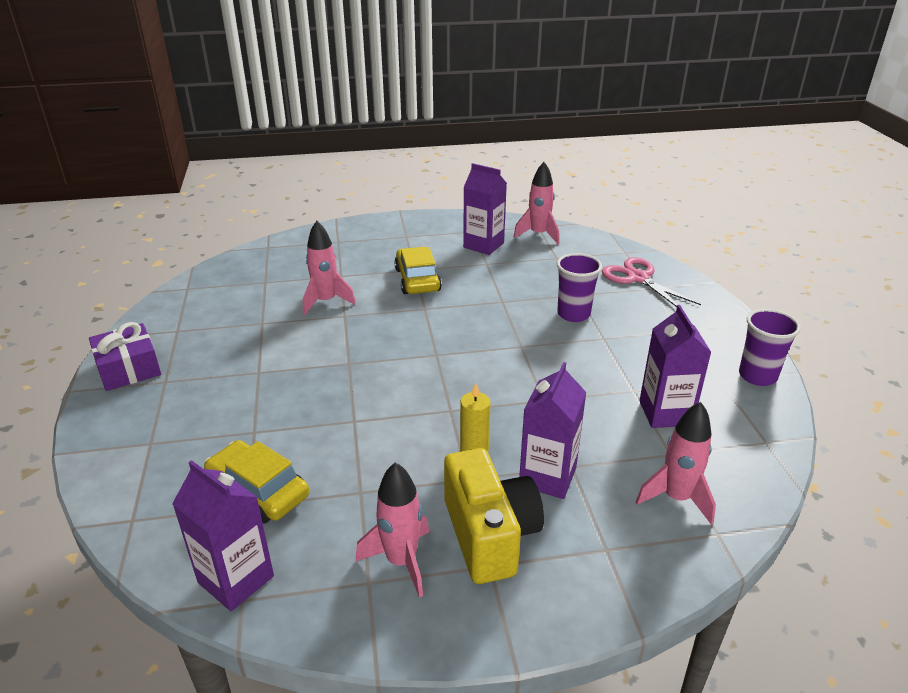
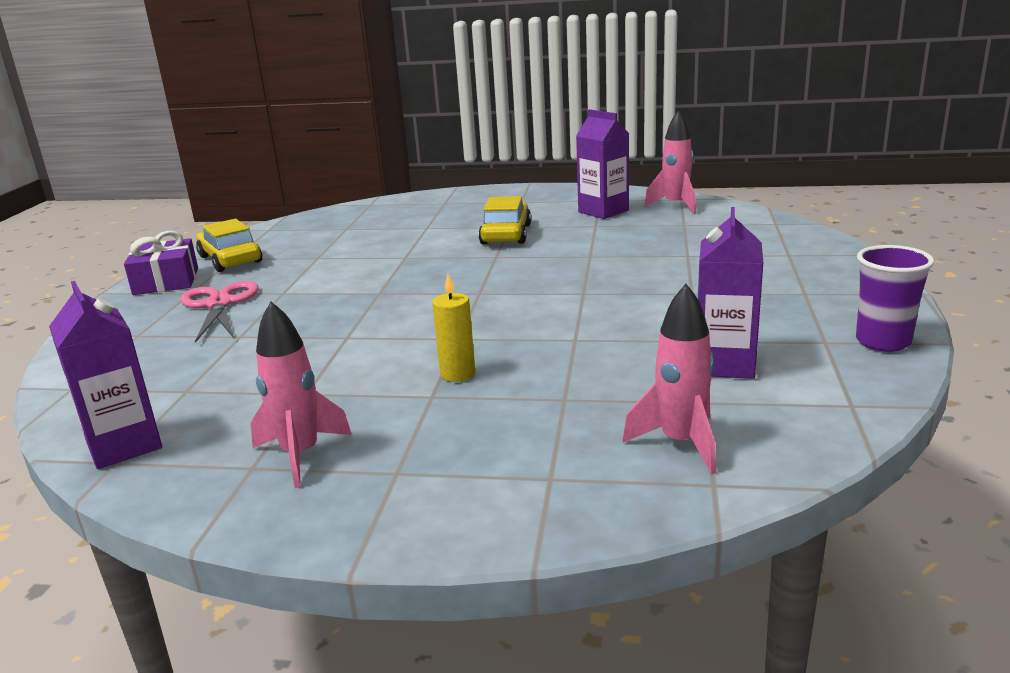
camera: 20 degrees right, 10 degrees down
yellow car [204,440,309,524] -> yellow car moved to [196,219,262,272]
pink rocket [303,221,356,315] -> none
yellow camera [444,448,544,584] -> none
purple carton [519,362,586,499] -> none
purple cup [557,253,602,322] -> none
pink scissors [602,257,701,307] -> pink scissors moved to [180,281,259,343]

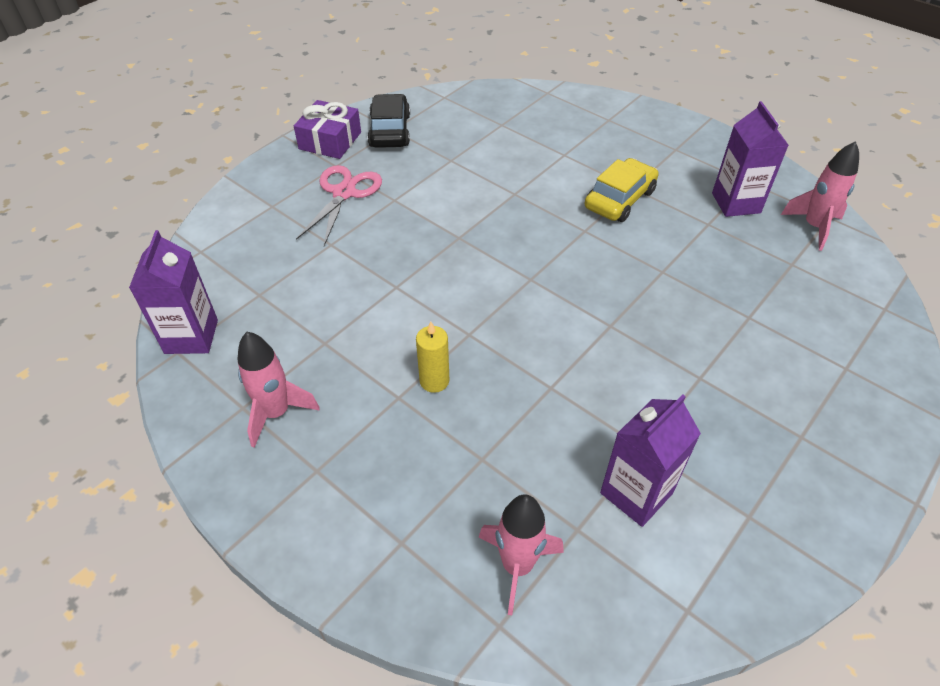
camera: 30 degrees right, 25 degrees up
yellow car [196,219,262,272] -> black car [367,94,410,148]
purple cup [856,245,934,352] -> none

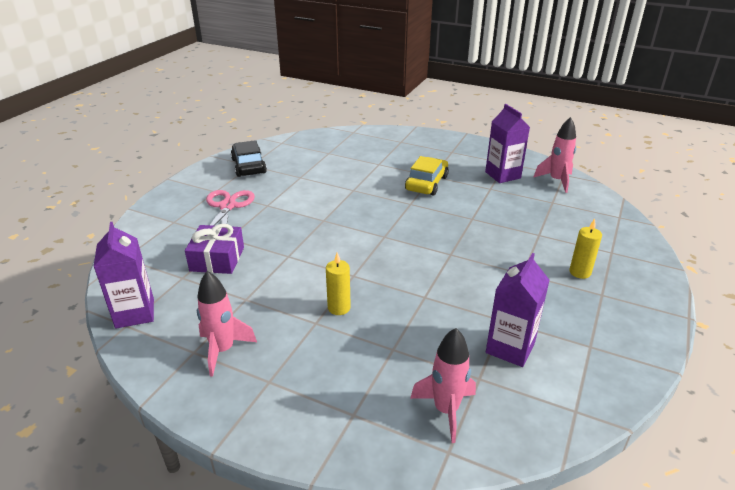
camera: 15 degrees left, 15 degrees down
purple gift [294,100,361,159] -> purple gift moved to [185,224,244,274]
none -> yellow candle [569,219,602,279]

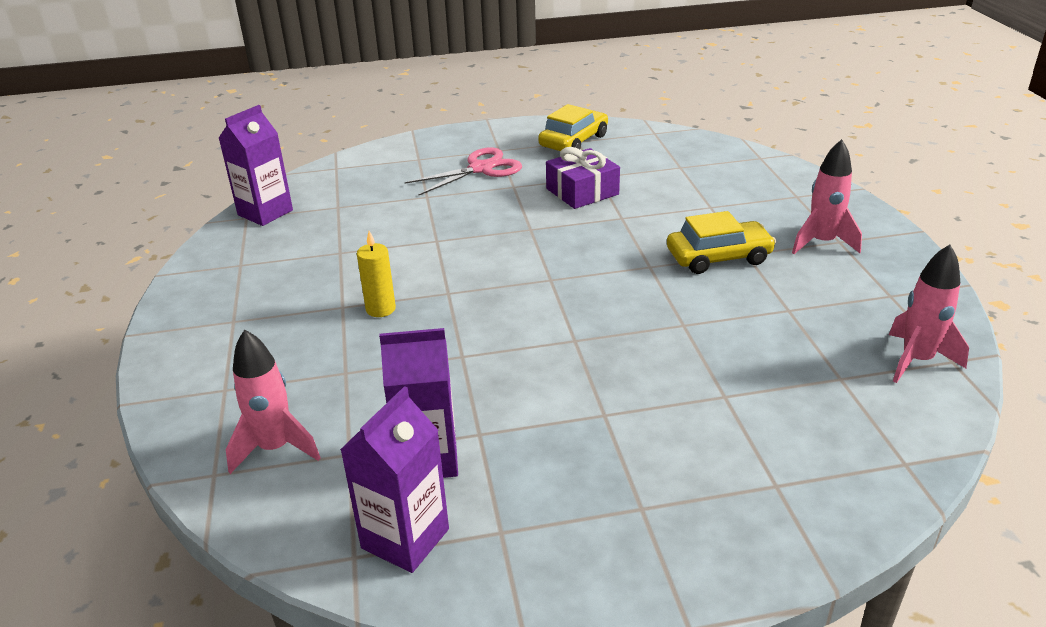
camera: 55 degrees right, 0 degrees up
purple gift [185,224,244,274] -> purple gift moved to [546,147,620,209]
pink rocket [197,271,257,377] -> pink rocket moved to [792,139,862,254]
black car [231,140,267,177] -> yellow car [538,104,608,151]
purple carton [485,104,530,183] -> purple carton moved to [340,386,449,573]
yellow candle [569,219,602,279] -> none

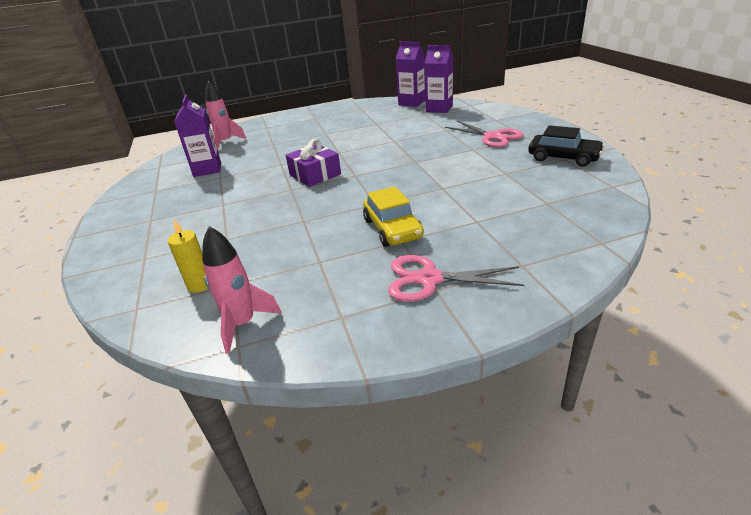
camera: 85 degrees right, 0 degrees up
purple carton [340,386,449,573] -> purple carton moved to [425,45,453,113]
yellow candle [357,231,396,317] -> yellow candle moved to [168,219,208,293]
yellow car [538,104,608,151] -> black car [528,125,605,167]
purple gift [546,147,620,209] -> purple gift moved to [286,139,341,187]
pink rocket [792,139,862,254] -> pink scissors [388,255,525,302]

